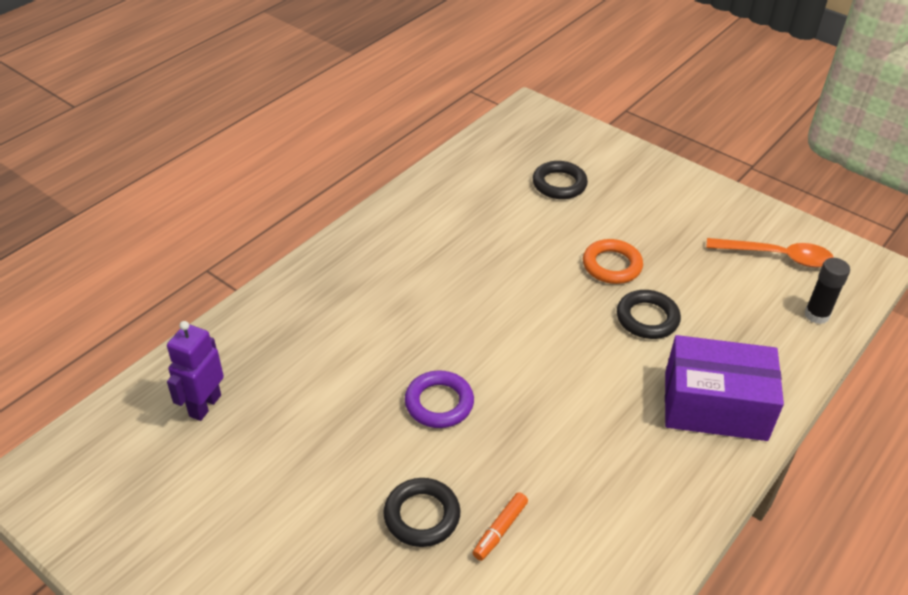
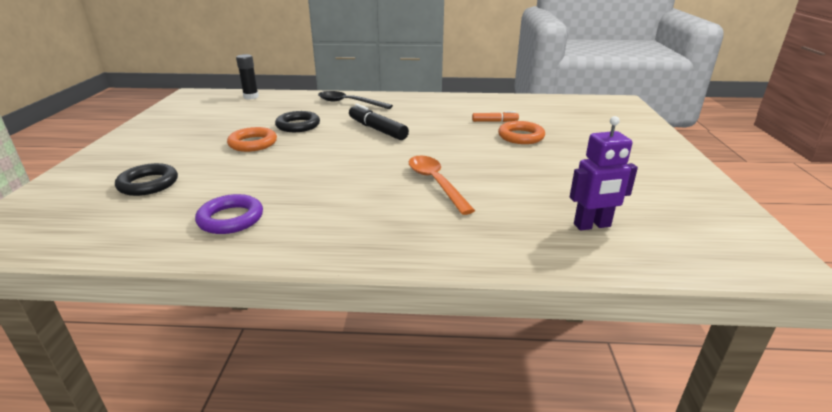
camera: 125 degrees left, 15 degrees down
black ring [383,478,460,547] -> orange ring [498,121,545,144]
purple ring [405,371,474,428] -> purple ring moved to [195,194,263,234]
purple box [665,335,784,441] -> black spoon [318,91,393,109]
orange spoon [706,238,834,267] -> orange spoon moved to [409,156,475,215]
none -> black marker [349,104,409,140]

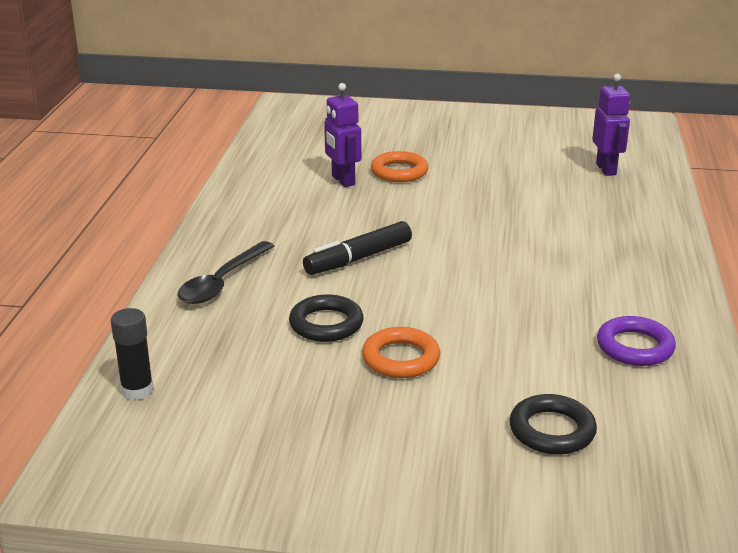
camera: 85 degrees left, 0 degrees up
orange spoon [409,156,475,215] -> none
orange marker [472,111,519,122] -> purple robot [324,83,361,187]

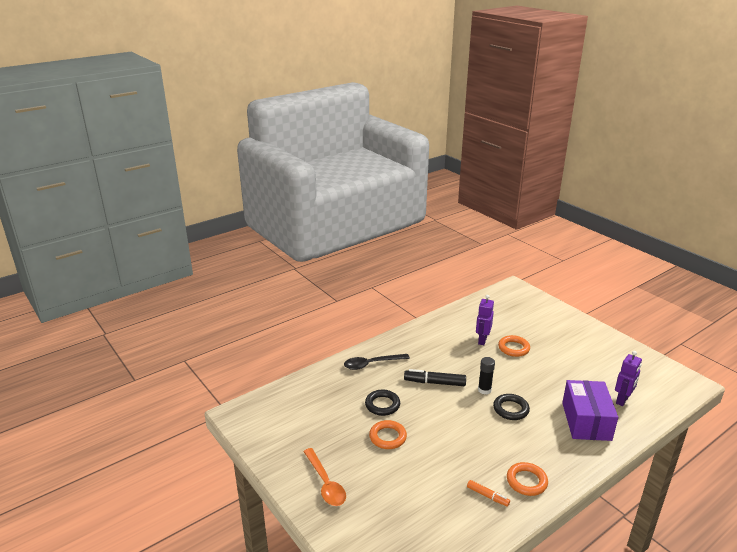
camera: 45 degrees right, 0 degrees up
black glue stick [111,308,154,400] -> black glue stick moved to [478,357,495,395]
black ring [510,394,597,455] -> black ring moved to [493,394,530,420]
purple ring [597,316,676,366] -> orange marker [467,480,510,507]
none -> orange spoon [303,448,346,506]
none -> orange ring [507,462,548,496]
none -> purple box [562,380,618,441]

